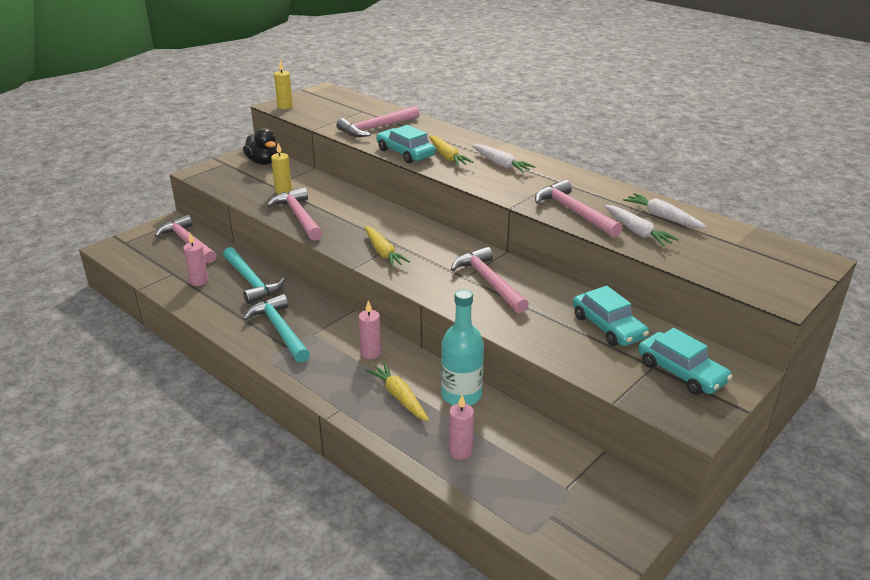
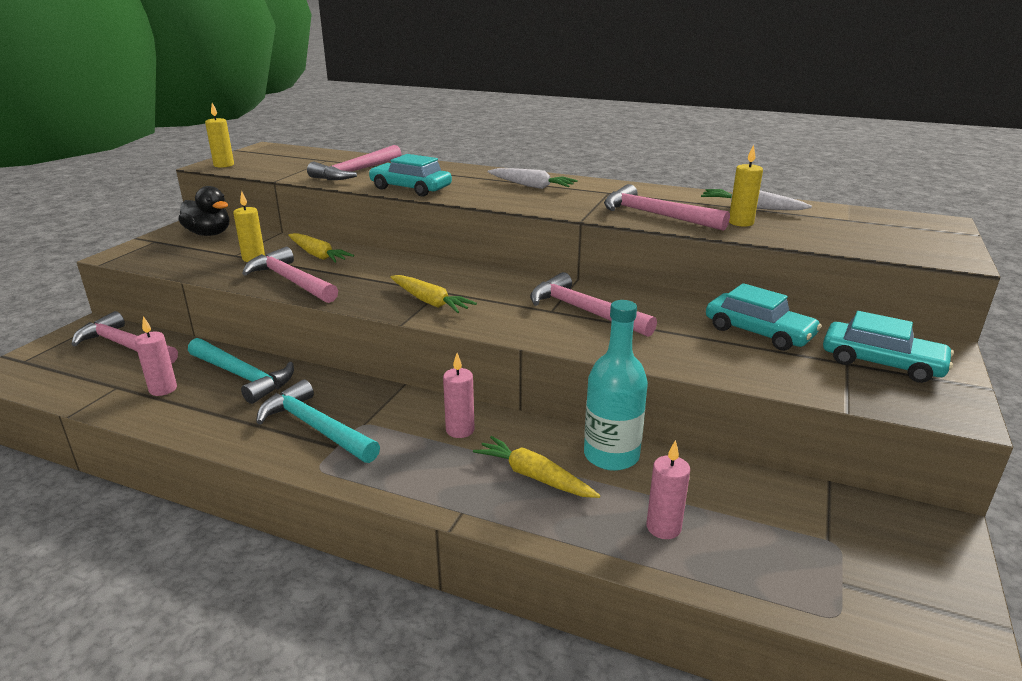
camera: 20 degrees left, 5 degrees down
yellow carrot [429,135,474,166] -> yellow carrot moved to [288,233,354,263]
white carrot [604,205,679,247] -> yellow candle [729,145,763,227]

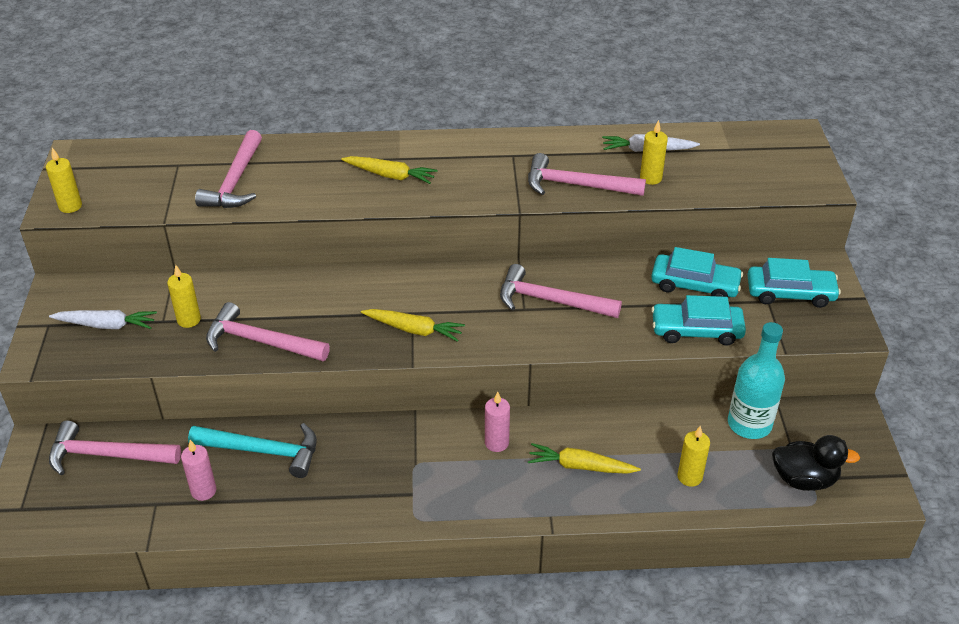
camera: 25 degrees left, 15 degrees up
black duck [179,186,229,236] -> black duck moved to [772,435,860,491]
turquoise hammer [256,379,380,463] -> none
yellow carrot [288,233,354,263] -> yellow carrot moved to [341,156,438,184]
turquoise car [369,154,452,197] -> turquoise car moved to [651,295,746,346]
white carrot [488,168,578,189] -> white carrot moved to [49,310,157,329]
turquoise bottle [584,300,648,471] -> turquoise bottle moved to [728,322,785,439]
pink candle [647,440,690,539] -> yellow candle [678,426,710,487]

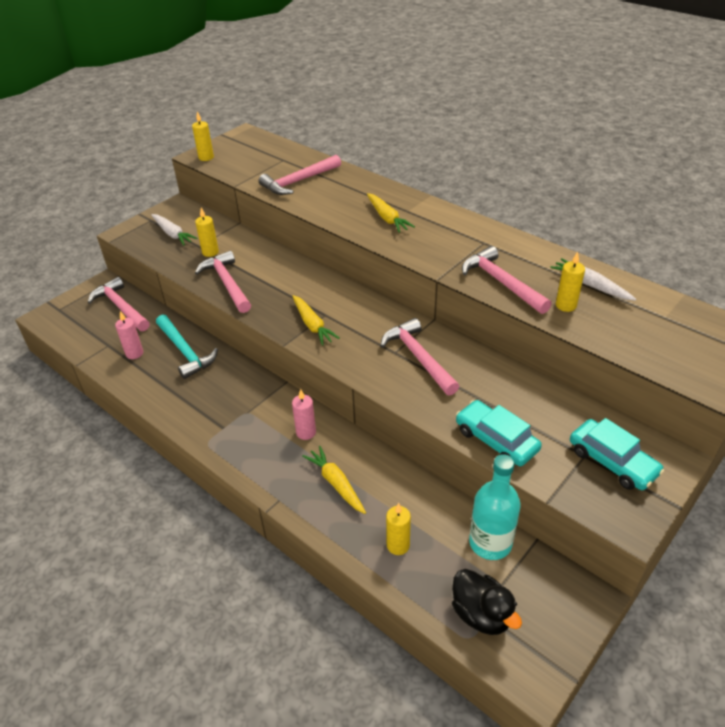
camera: 45 degrees right, 0 degrees up
turquoise car [651,247,743,297] -> none

